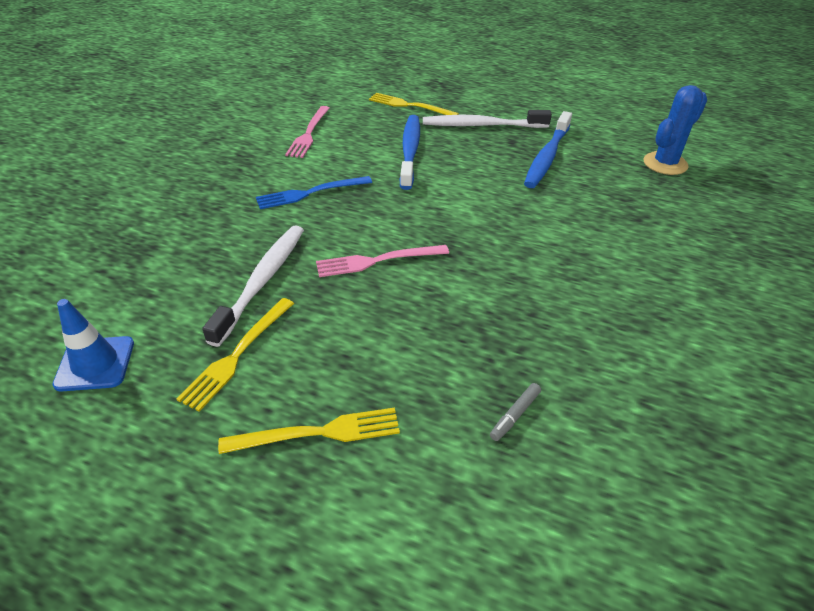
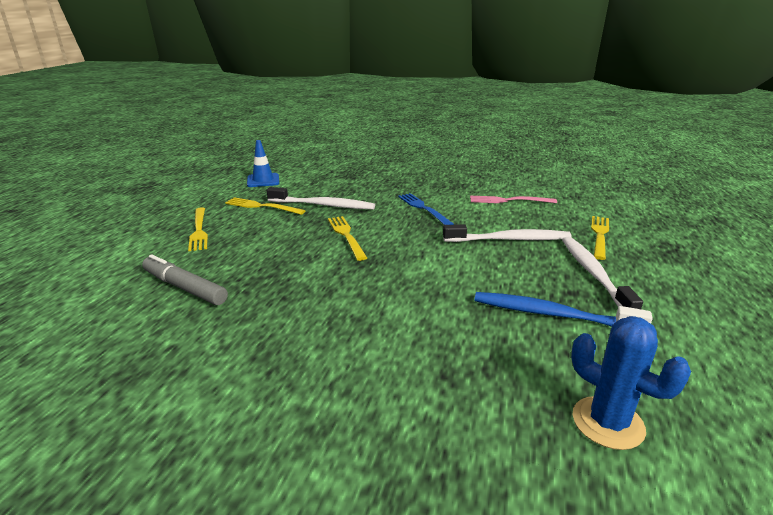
camera: 85 degrees right, 15 degrees down
pink fork [316,245,449,277] -> yellow fork [328,216,367,261]
blue toothbrush [400,115,420,190] -> white toothbrush [443,224,571,242]
grey marker [490,383,541,441] -> grey marker [142,254,228,305], size x2.09

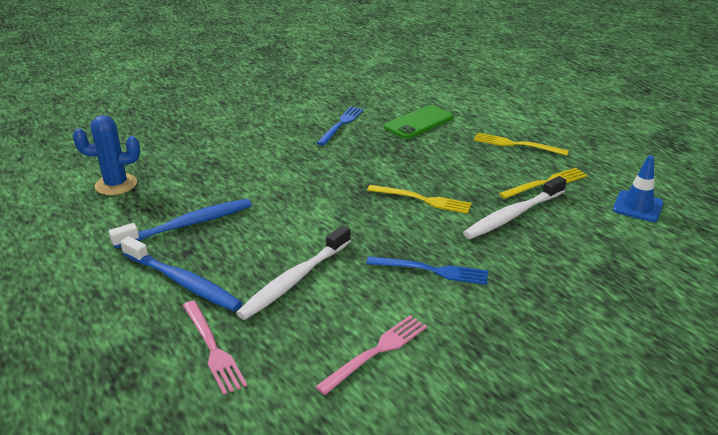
camera: 130 degrees right, 5 degrees up
grey marker [142,254,228,305] -> green phone [384,105,454,139]
white toothbrush [562,237,643,309] -> blue toothbrush [120,236,242,311]
yellow fork [591,216,609,260] -> pink fork [183,301,247,395]
none -> blue fork [317,106,364,146]

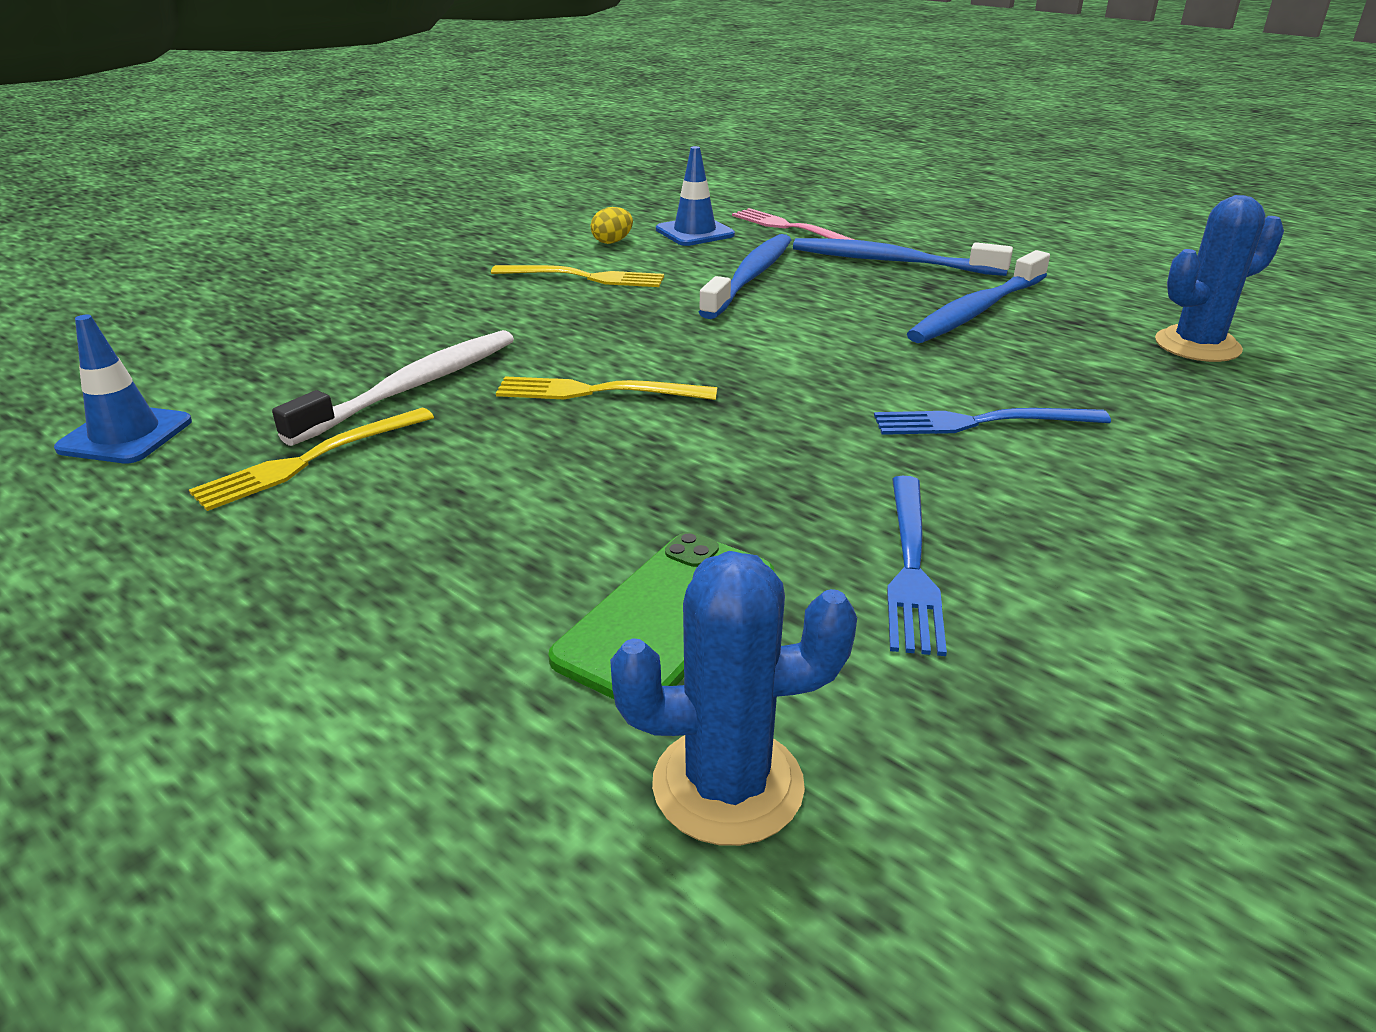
camera: 165 degrees right, 0 degrees up
white toothbrush [236,225,351,320] -> blue toothbrush [699,234,791,319]
pink fork [315,315,427,395] -> yellow egg [591,207,633,244]
blue fork [366,256,488,285] -> blue fork moved to [874,408,1111,435]
yellow fork [474,133,569,156] -> yellow fork moved to [491,265,664,287]
none -> blue cactus [610,551,857,846]
none -> blue traffic cone [656,146,735,246]

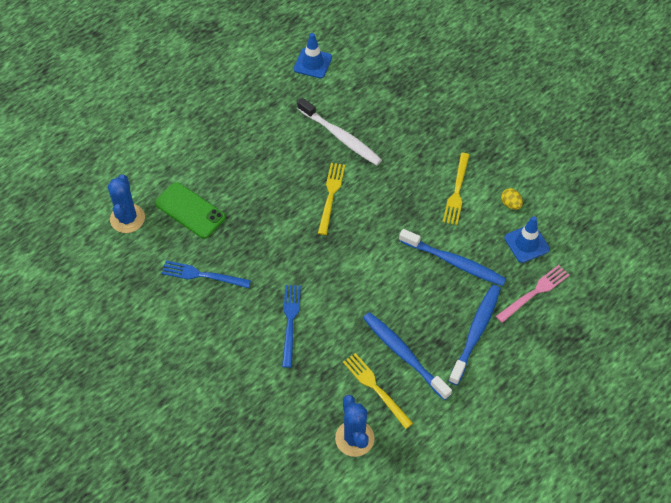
camera: 95 degrees right, 25 degrees up
yellow fork [189,408,434,511] -> yellow fork moved to [343,353,413,429]

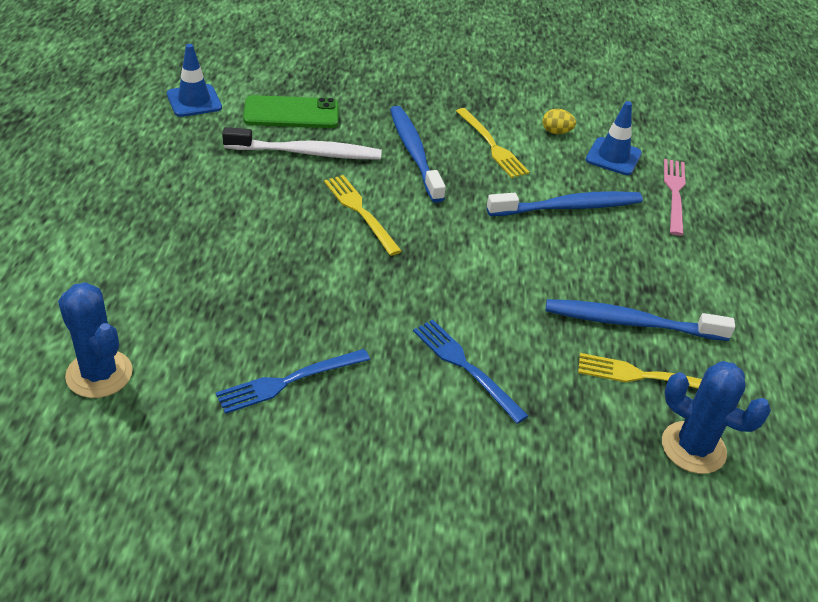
camera: 45 degrees left, 15 degrees down
green phone [155,182,226,238] -> green phone moved to [243,95,339,128]
blue toothbrush [449,285,501,385] -> blue toothbrush moved to [390,106,446,203]

